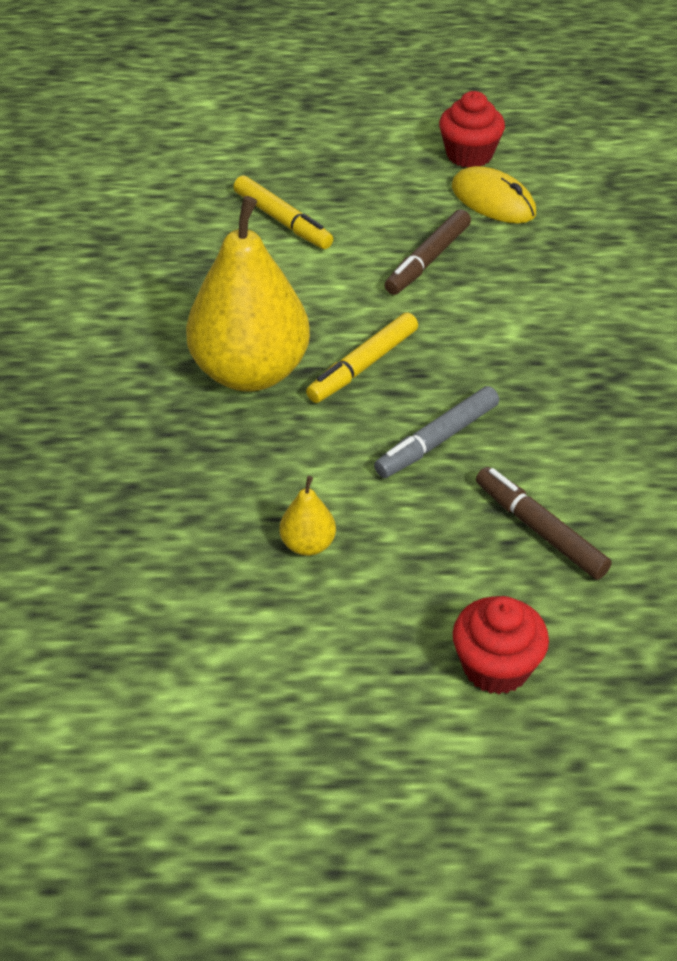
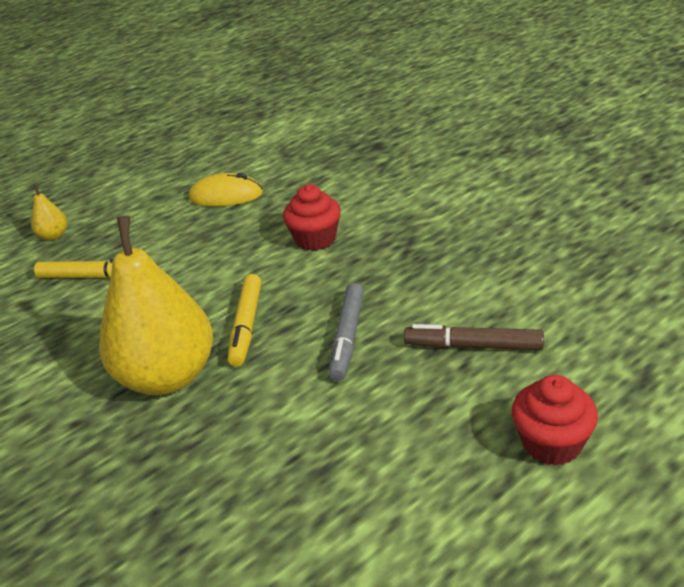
camera: 35 degrees left, 10 degrees down
yellow pear [279,476,336,556] -> yellow pear moved to [31,184,67,240]
brown marker [385,209,471,295] -> none
red cupcake [439,91,505,168] -> red cupcake moved to [283,184,341,251]

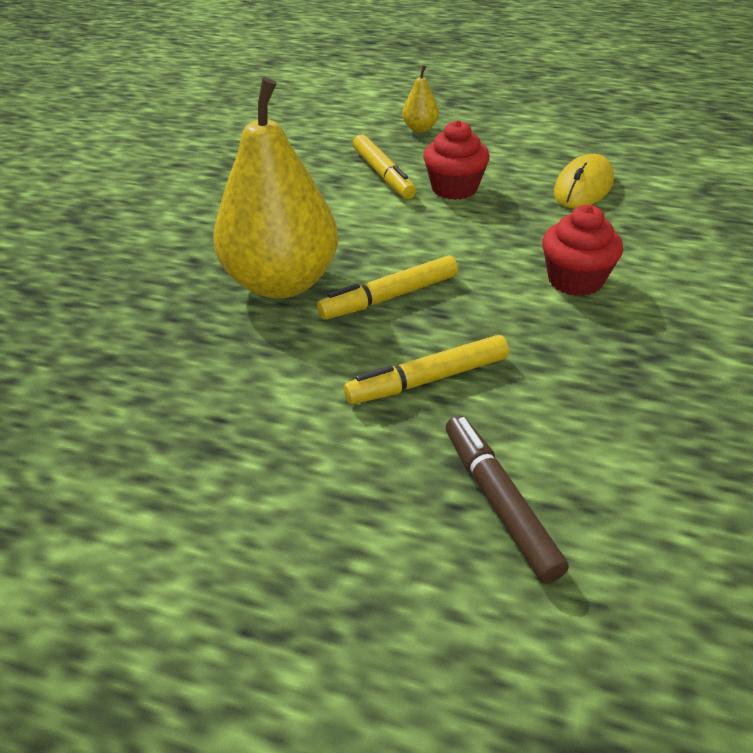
camera: 55 degrees right, 5 degrees up
yellow mouse [189,173,263,206] -> yellow mouse turned 60 degrees clockwise [554,154,614,208]
grey marker [328,283,364,381] -> yellow marker [344,335,509,404]
red cupcake [512,375,598,466] -> red cupcake moved to [423,120,490,200]

